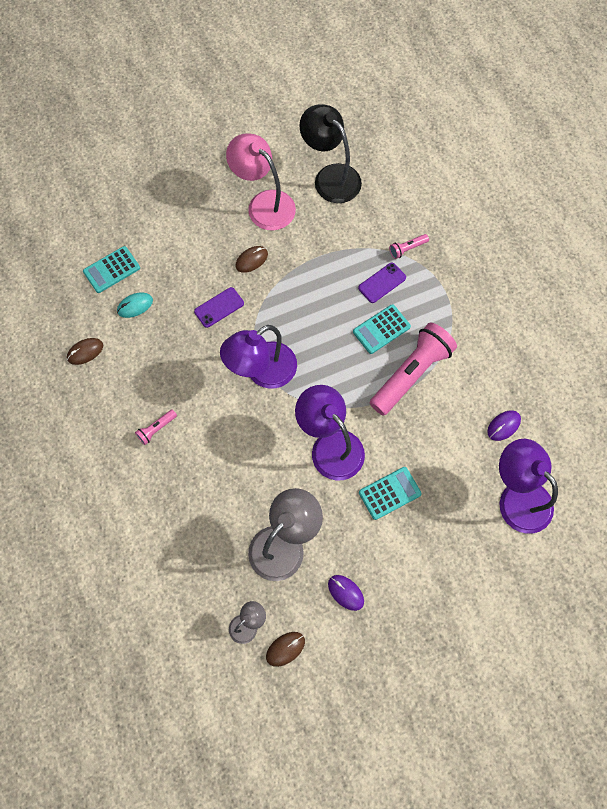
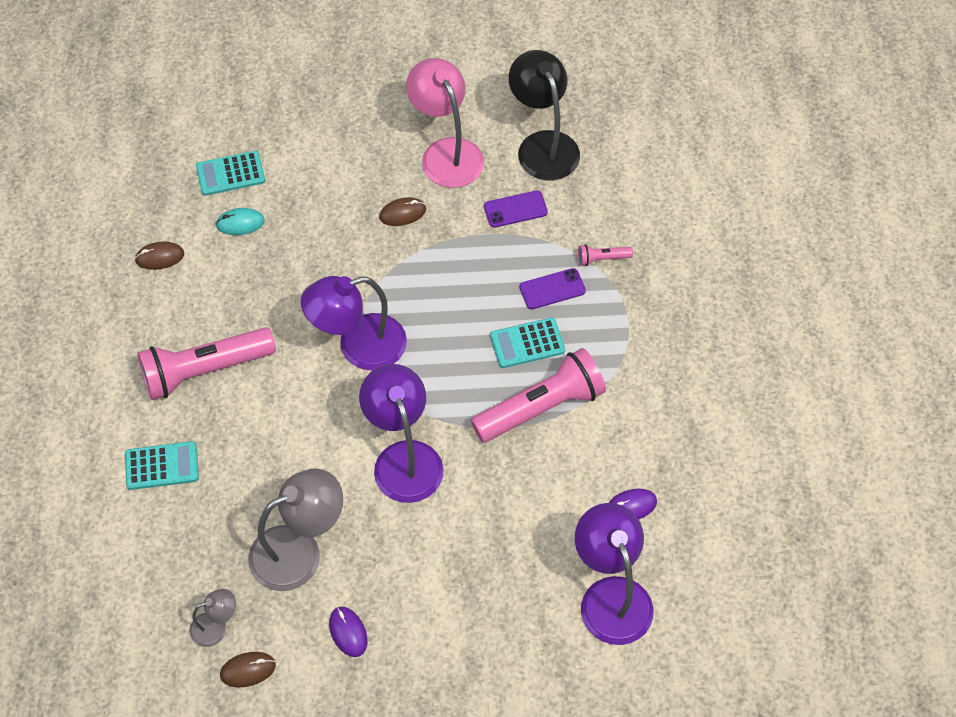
camera: 20 degrees right, 10 degrees down
pink flashlight [135,410,177,445] -> pink flashlight [138,327,276,400], size x2.37
purple phone [194,287,244,328] -> purple phone moved to [484,190,548,228]
turquoise calculator [359,467,422,520] -> turquoise calculator moved to [125,441,199,490]

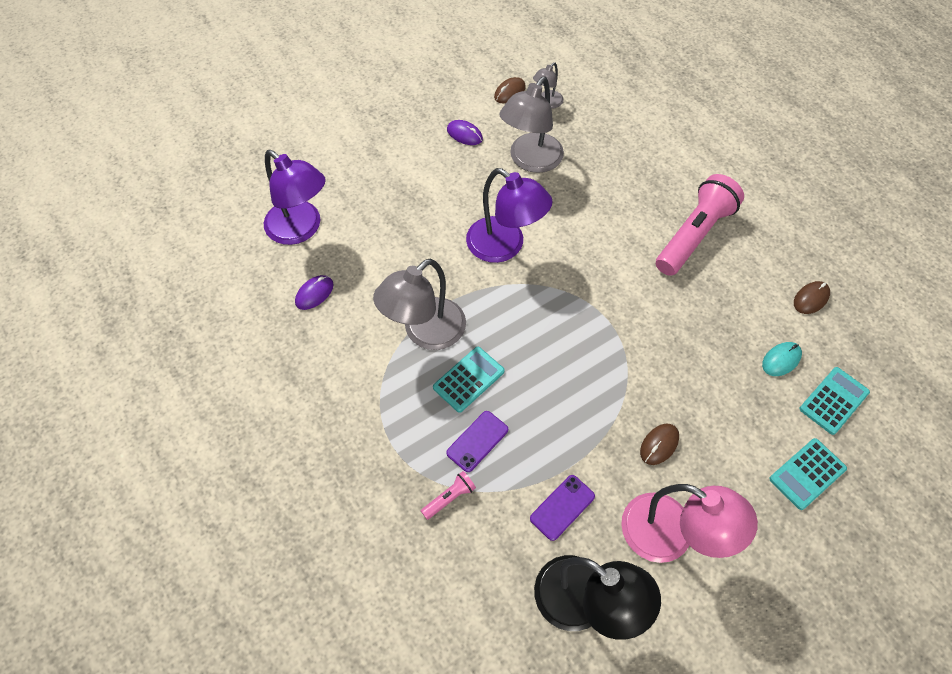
camera: 150 degrees right, 0 degrees up
turquoise calculator [125,441,199,490] -> turquoise calculator moved to [769,438,847,510]
purple lamp [301,276,407,370] -> none
pink flashlight [471,348,606,442] -> grey lamp [373,259,466,350]

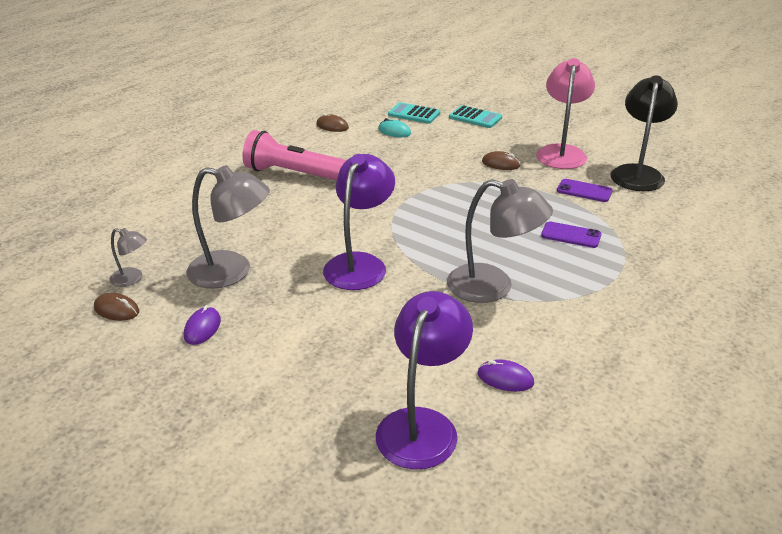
camera: 110 degrees left, 25 degrees down
pink flashlight [421,471,476,520] -> none
turquoise calculator [433,347,505,413] -> none

